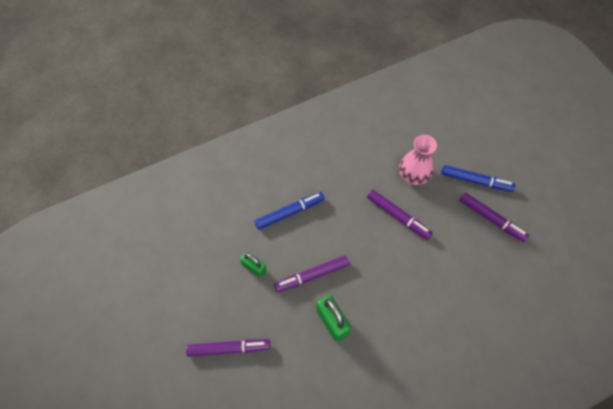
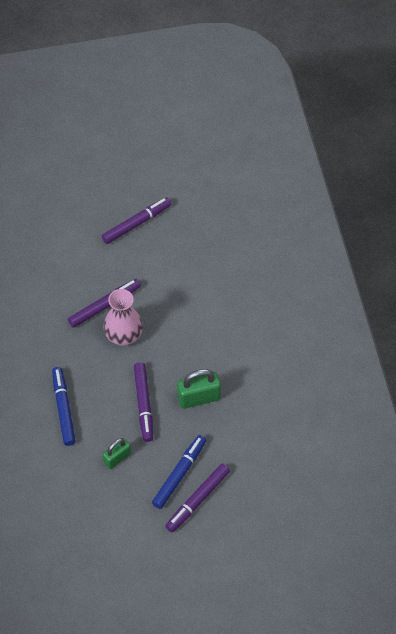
camera: 75 degrees left, 5 degrees down
purple marker [186,339,270,357] -> purple marker turned 150 degrees counterclockwise [165,463,230,532]
pink vase [399,135,437,185] -> pink vase moved to [103,289,143,346]
blue marker [441,165,516,192] -> blue marker moved to [152,435,206,509]

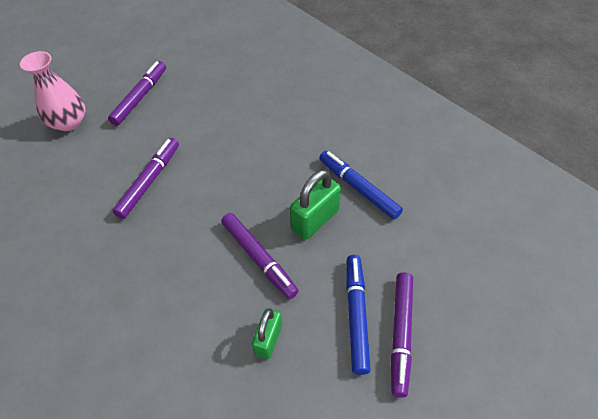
camera: 30 degrees left, 5 degrees down
blue marker [52,367,76,446] -> blue marker moved to [319,151,403,220]
pink vase [103,289,143,346] -> pink vase moved to [20,51,86,131]

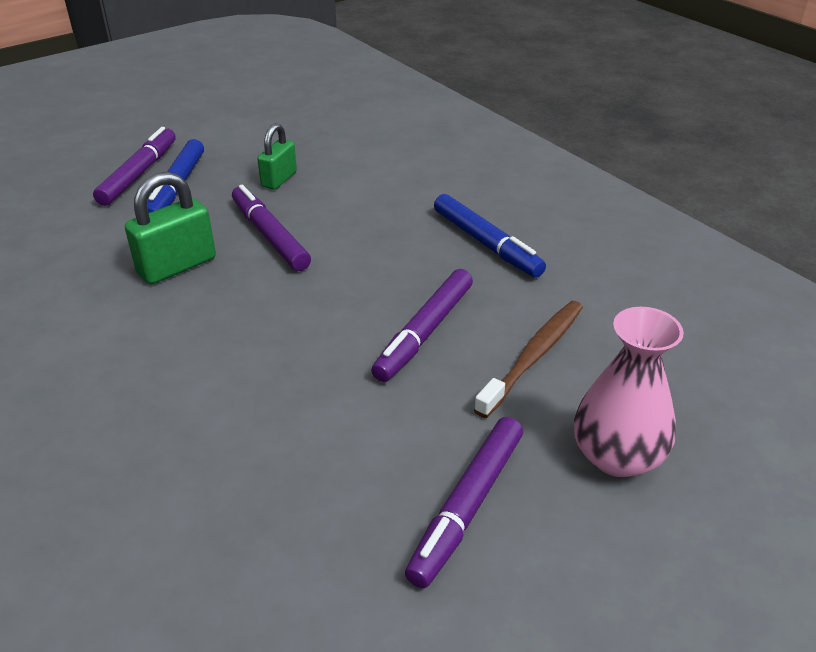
camera: 175 degrees left, 15 degrees down
blue marker [319,151,403,220] -> blue marker moved to [434,194,546,278]
none -> brown toothbrush [474,301,583,418]

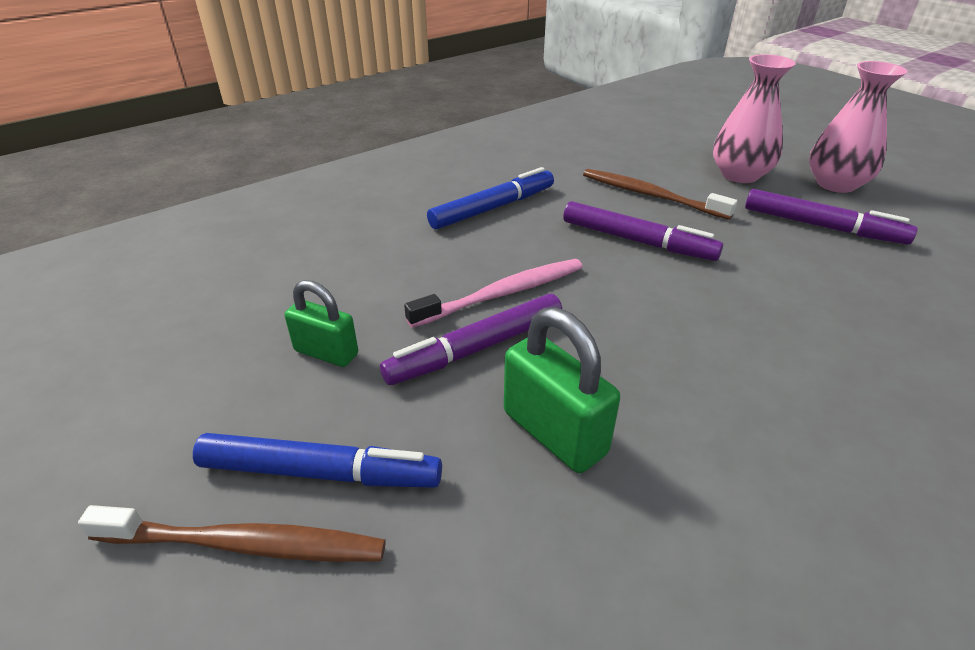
camera: 90 degrees left, 0 degrees up
purple marker [93,127,176,206] -> brown toothbrush [78,505,386,562]
none -> pink toothbrush [404,259,583,328]
none -> pink vase [809,61,907,193]

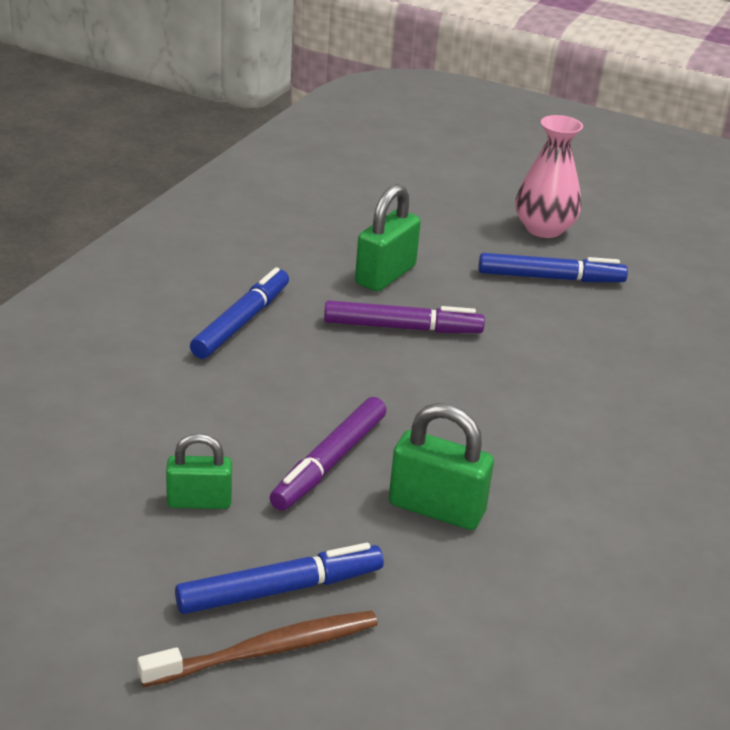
camera: 30 degrees left, 5 degrees down
pink toothbrush [404,259,583,328] -> none
brown toothbrush [583,169,738,220] -> green padlock [355,184,421,291]
pink vase [713,54,796,183] -> none
purple marker [745,189,917,245] -> blue marker [479,253,628,282]

